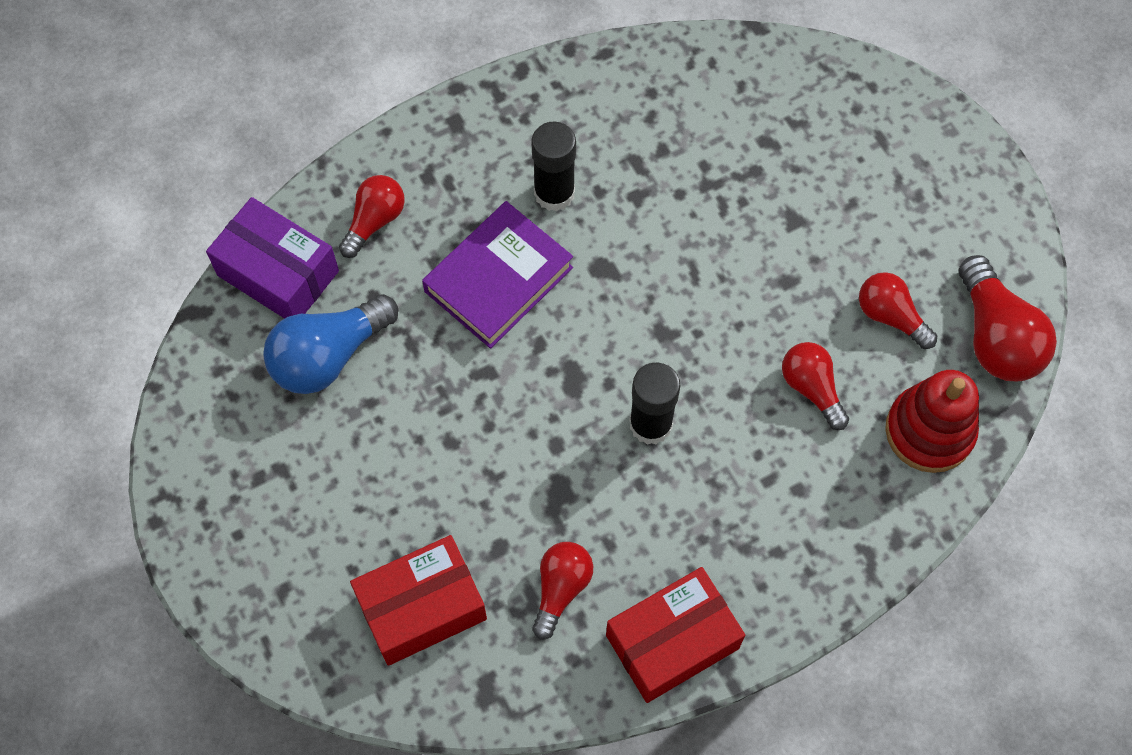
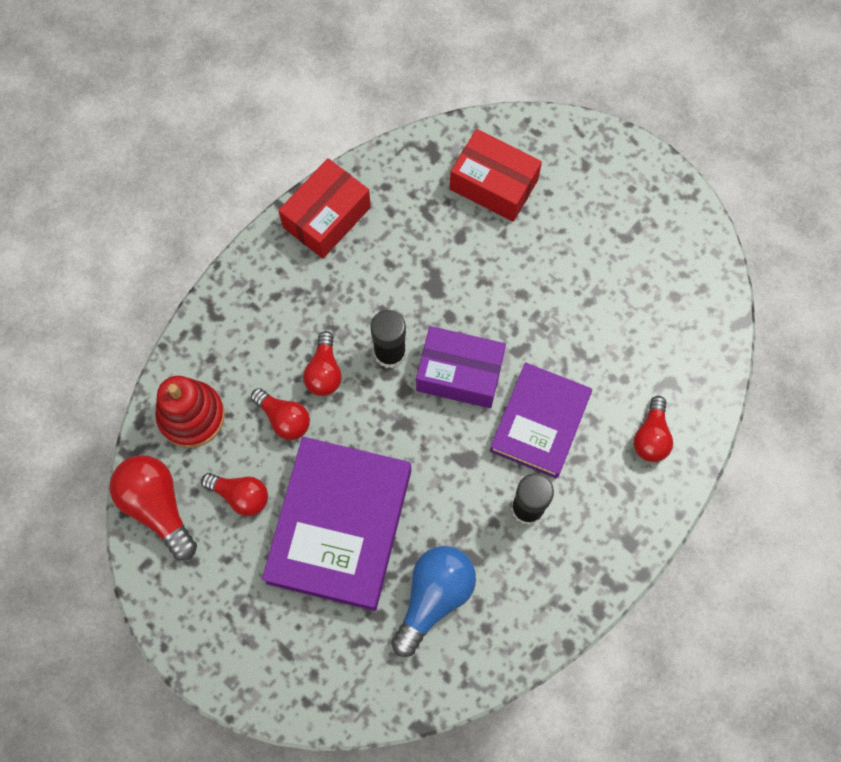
camera: 160 degrees right, 5 degrees up
purple box [206,197,339,319] -> purple box moved to [416,326,506,408]
blue light bulb [263,294,398,394] -> blue light bulb moved to [391,546,476,657]
red box [350,535,487,666] -> red box turned 75 degrees clockwise [450,129,542,222]
red light bulb [532,542,593,640] -> red light bulb moved to [303,331,342,396]
none -> purple book [262,437,411,611]

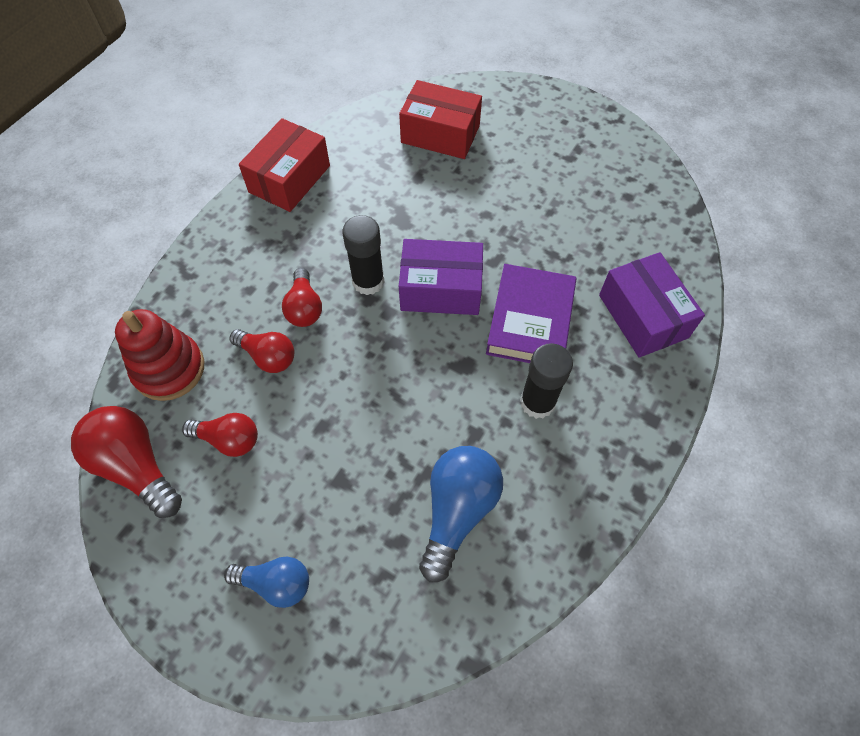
camera: 10 degrees left, 10 degrees down
purple book [262,437,411,611] -> none
red light bulb [633,396,673,462] -> purple box [599,252,705,358]
none -> blue light bulb [224,556,309,608]

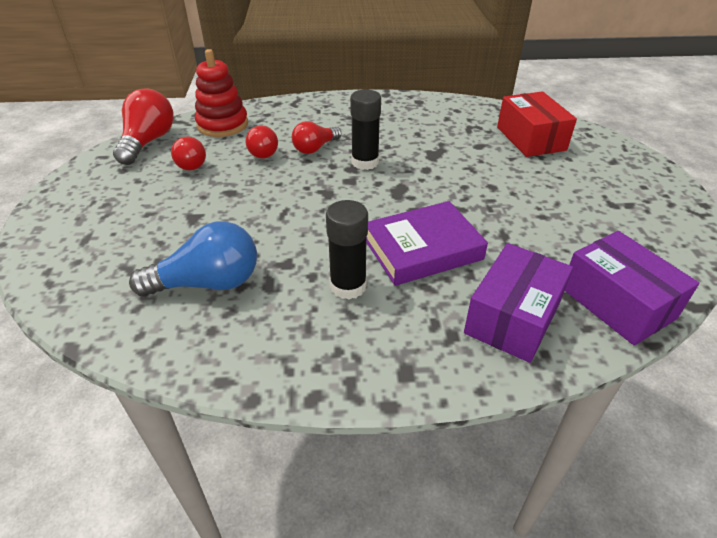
camera: 55 degrees right, 20 degrees down
blue light bulb [224,556,309,608] -> none
red box [239,118,330,212] -> none
purple box [399,239,483,315] -> purple box moved to [565,231,699,346]

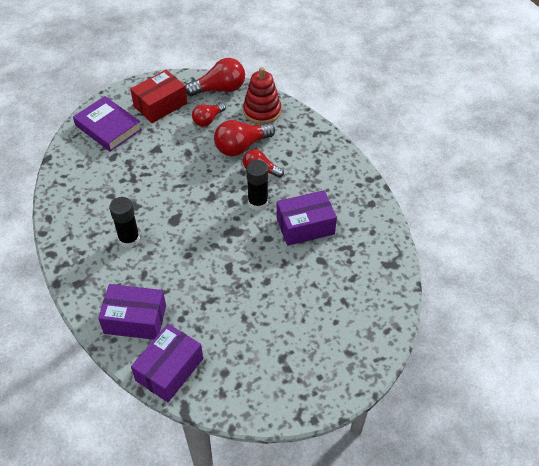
camera: 65 degrees right, 10 degrees up
blue light bulb [129,221,257,297] -> none
red light bulb [246,125,278,158] -> red light bulb [214,120,275,156], size x1.57
purple book [366,201,488,286] -> purple book moved to [73,96,142,152]
red box [497,91,577,157] -> red box moved to [130,70,187,123]
none -> purple box [277,190,337,246]

